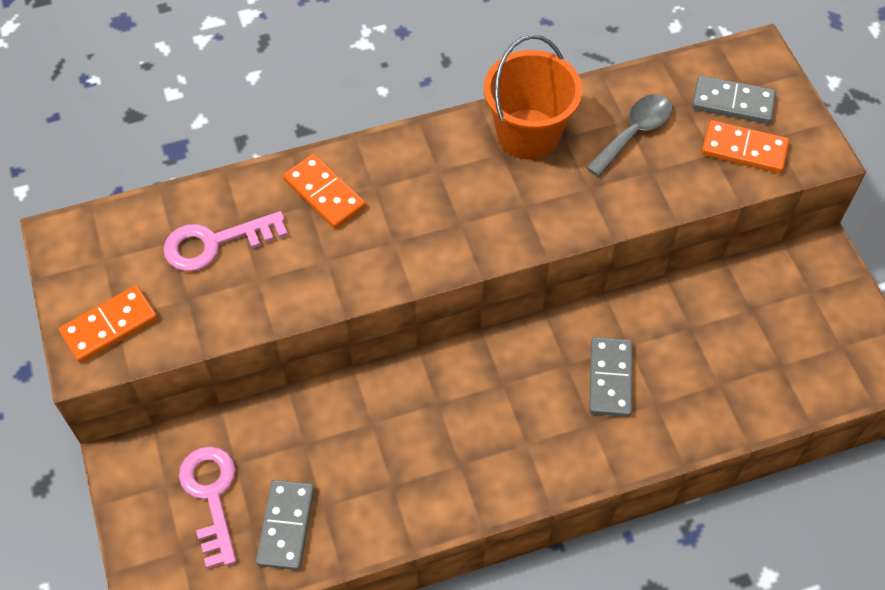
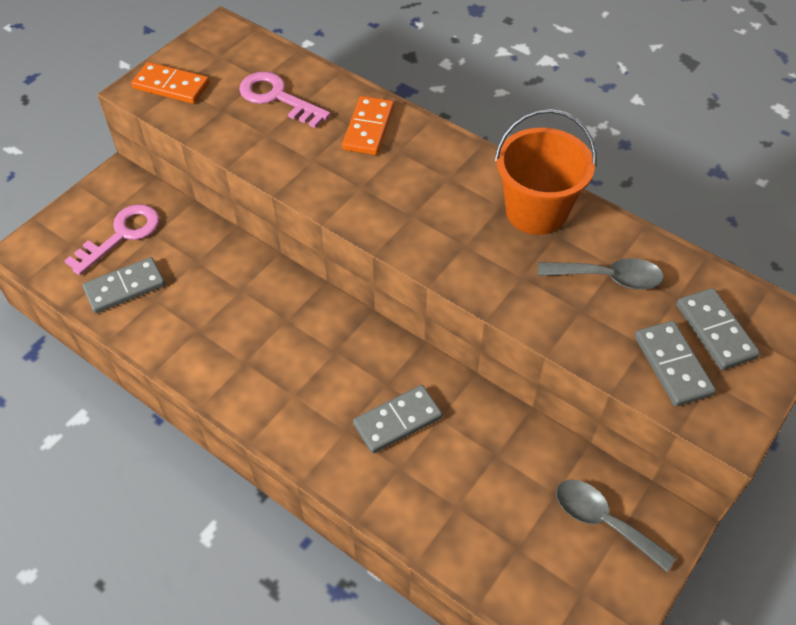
camera: 55 degrees right, 5 degrees down
orange domino [702,120,789,173] -> grey domino [635,321,716,406]
none -> grey spoon [556,480,676,572]

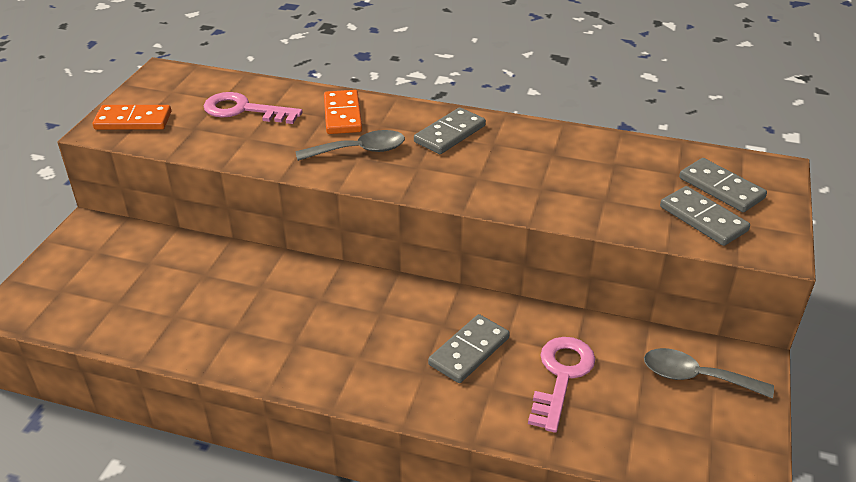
camera: 20 degrees left, 15 degrees down
pink key [64,204,159,275] -> pink key moved to [528,337,595,433]
grey domino [83,257,165,313] -> grey domino moved to [414,107,486,154]
orange bucket [495,109,597,235] -> none
grey spoon [538,258,664,290] -> grey spoon moved to [295,130,405,161]

